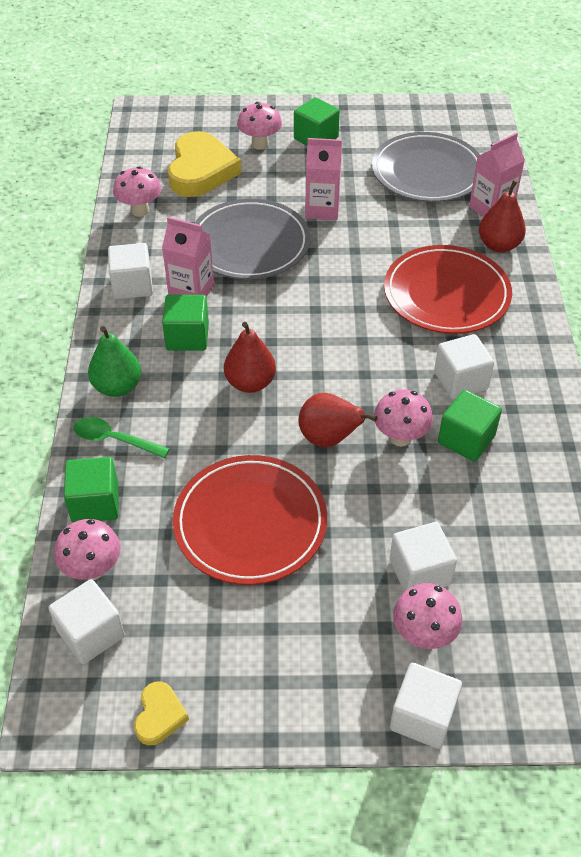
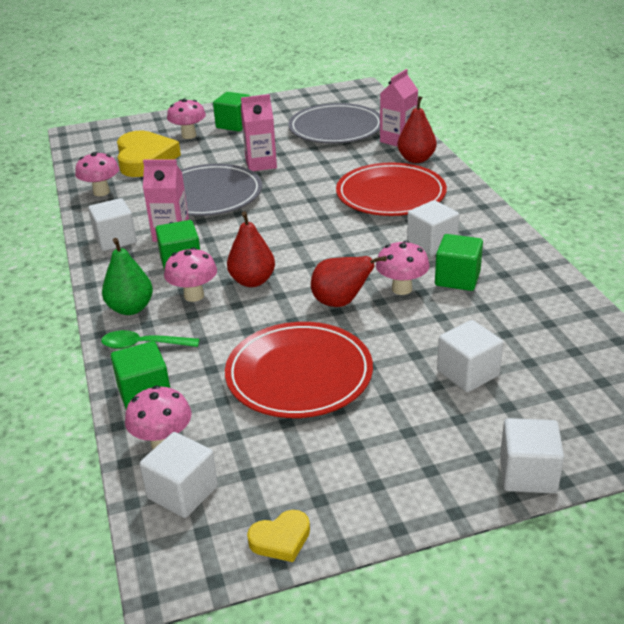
camera: 15 degrees left, 15 degrees down
yellow heart [134,681,189,746] -> yellow heart turned 75 degrees clockwise [247,510,310,562]
pink mushroom [393,583,462,649] -> pink mushroom moved to [164,247,217,302]

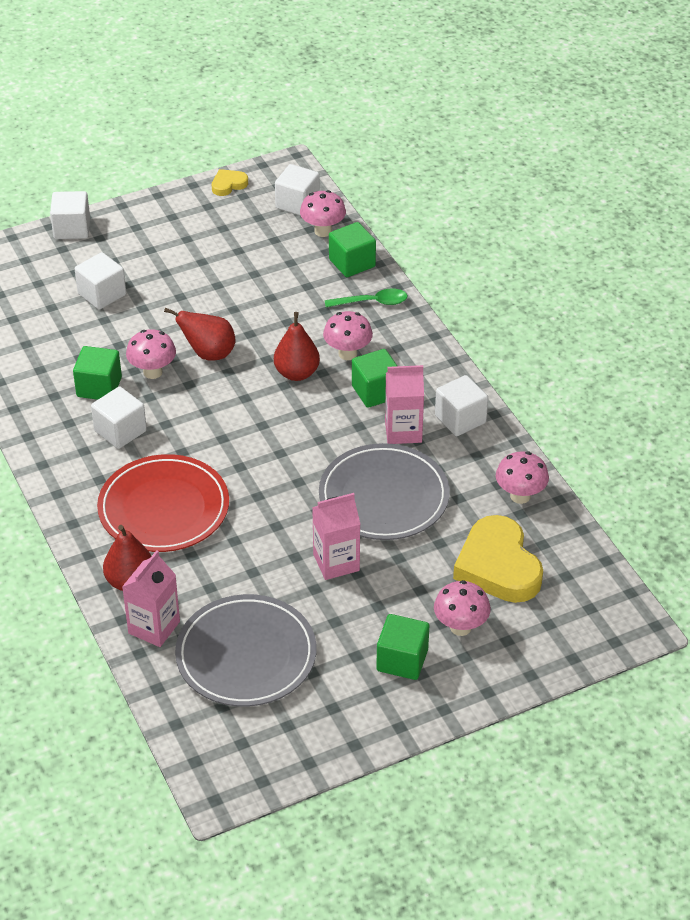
camera: 170 degrees right, 10 degrees up
green pear [102,238,153,315] -> none
red plate [225,322,373,418] -> none

